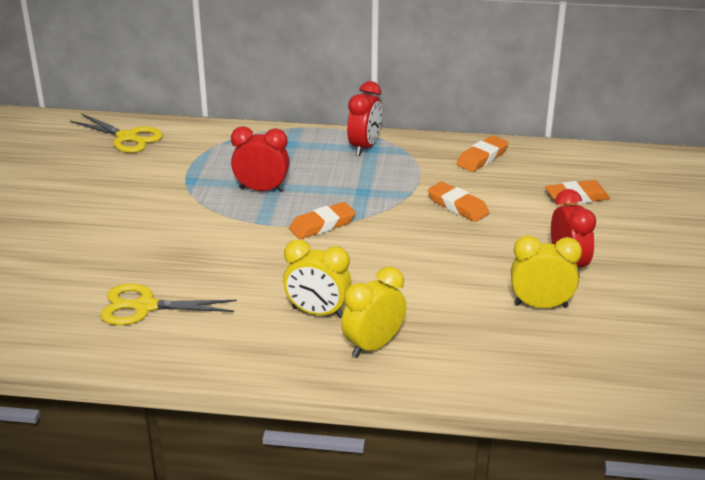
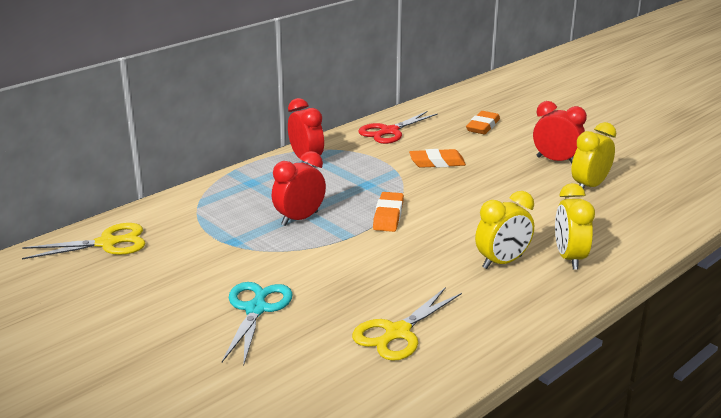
camera: 50 degrees left, 5 degrees down
orange eraser [456,136,509,172] -> red scissors [358,111,438,144]
none -> turquoise scissors [222,282,293,364]

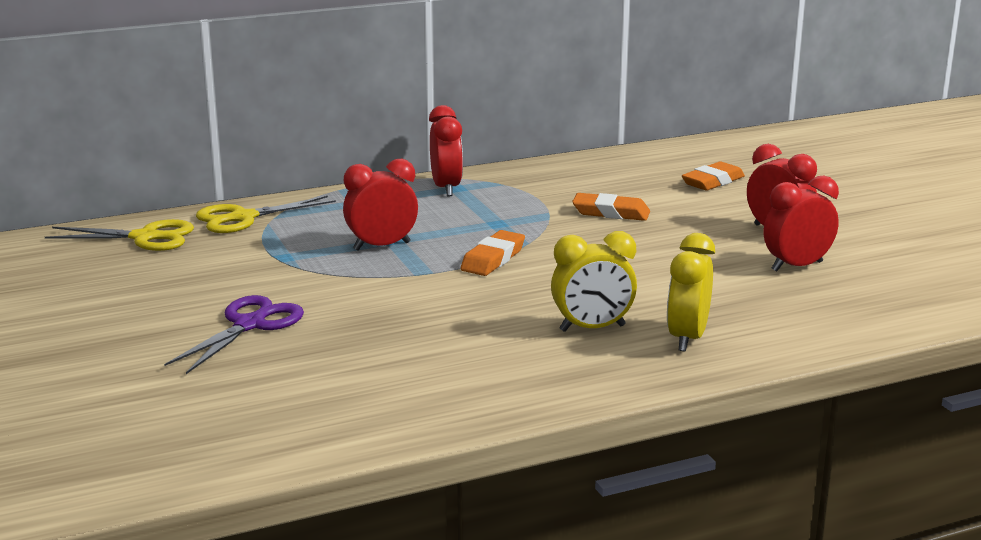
camera: 20 degrees right, 5 degrees down
turquoise scissors [222,282,293,364] -> purple scissors [164,295,304,374]
yellow scissors [352,287,462,361] -> yellow scissors moved to [196,196,336,233]
red scissors [358,111,438,144] -> none
yellow clock [571,122,616,189] -> red clock [764,176,839,272]

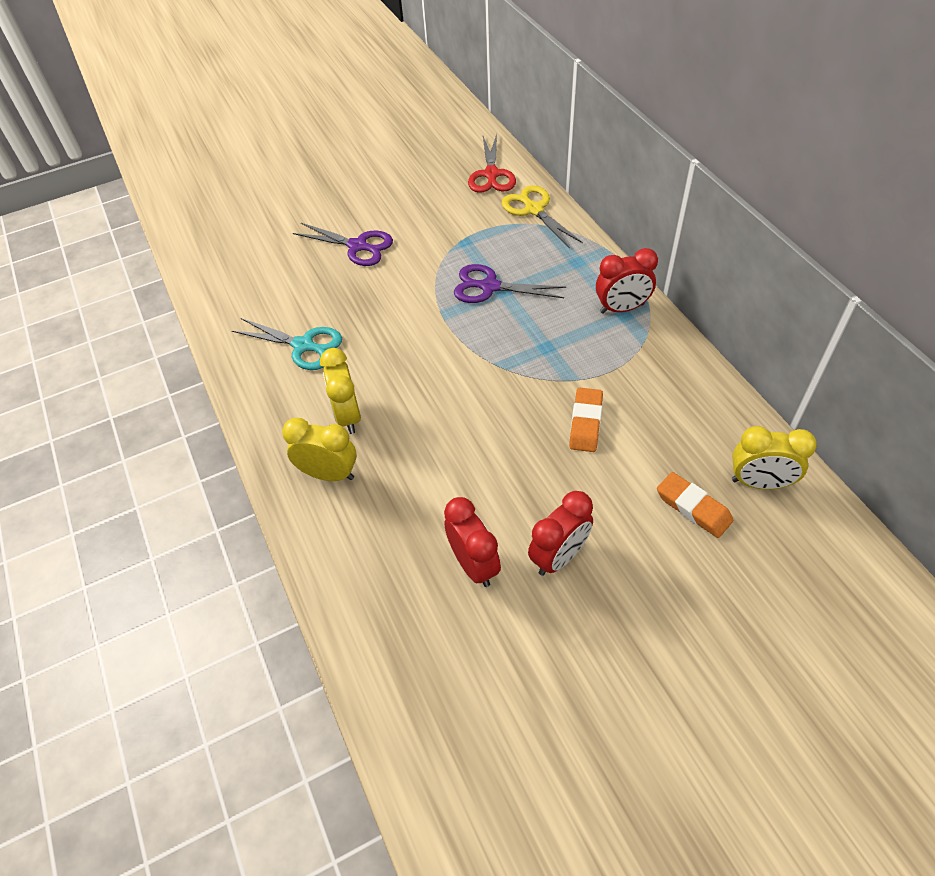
camera: 90 degrees right, 30 degrees up
yellow scissors [45,219,194,251] -> red scissors [468,134,516,193]
red clock [343,159,418,251] -> purple scissors [454,264,566,303]
orange eraser [461,230,525,276] -> none
none -> turquoise scissors [232,318,342,370]
none -> yellow clock [732,426,817,490]

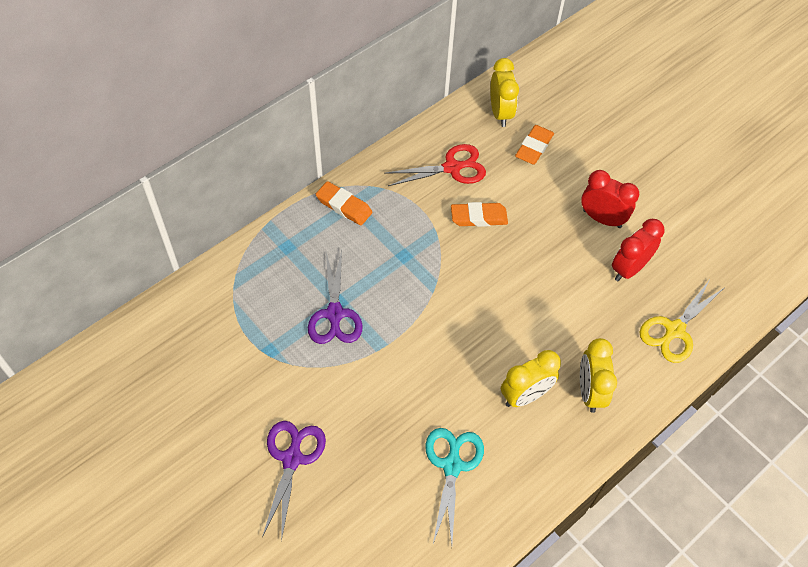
camera: 110 degrees left, 5 degrees up
red scissors [468,134,516,193] -> red scissors moved to [385,144,486,186]
yellow scissors [502,185,583,248] -> yellow scissors moved to [640,278,724,363]
red clock [596,248,658,314] -> orange eraser [316,181,372,225]

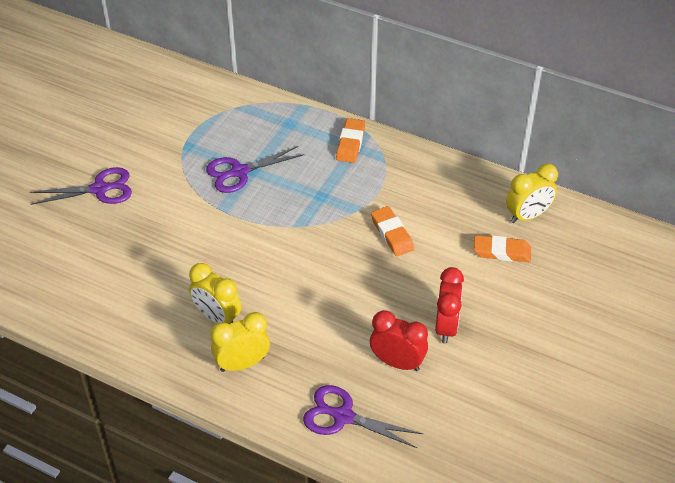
camera: 70 degrees right, 10 degrees down
red scissors [385,144,486,186] -> none
turquoise scissors [425,428,484,545] -> none
yellow scissors [640,278,724,363] -> purple scissors [303,385,423,448]

